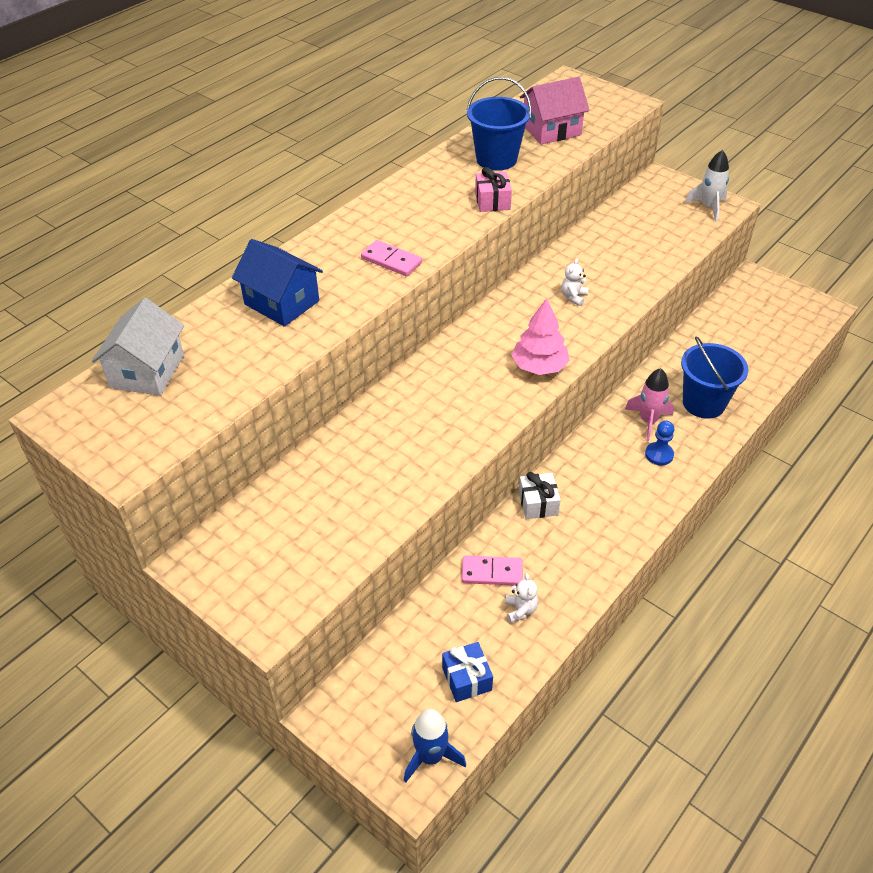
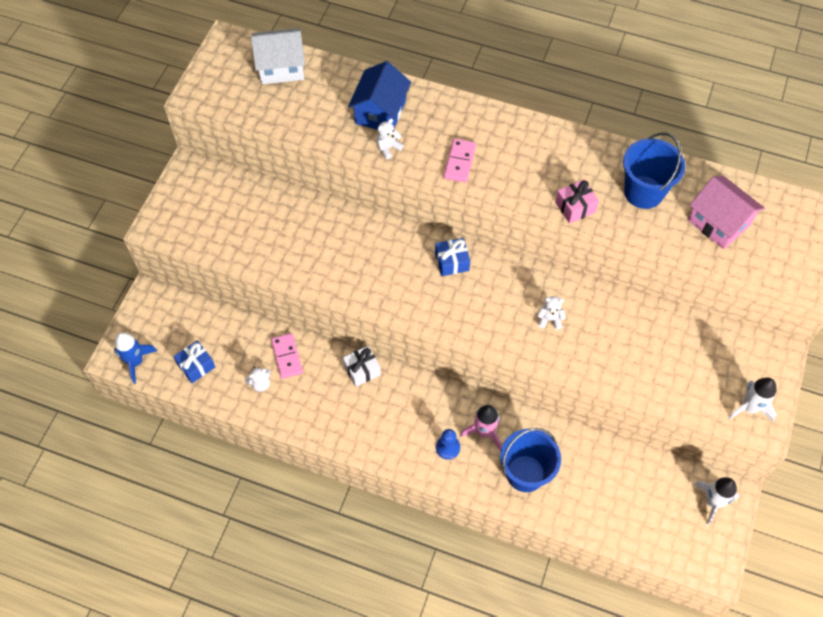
camera: 70 degrees right, 15 degrees up
pink tree [512,298,570,375] -> none
none -> white teddy bear [377,118,404,159]
none -> blue gift [435,238,470,276]
none -> white rocket [693,477,739,526]

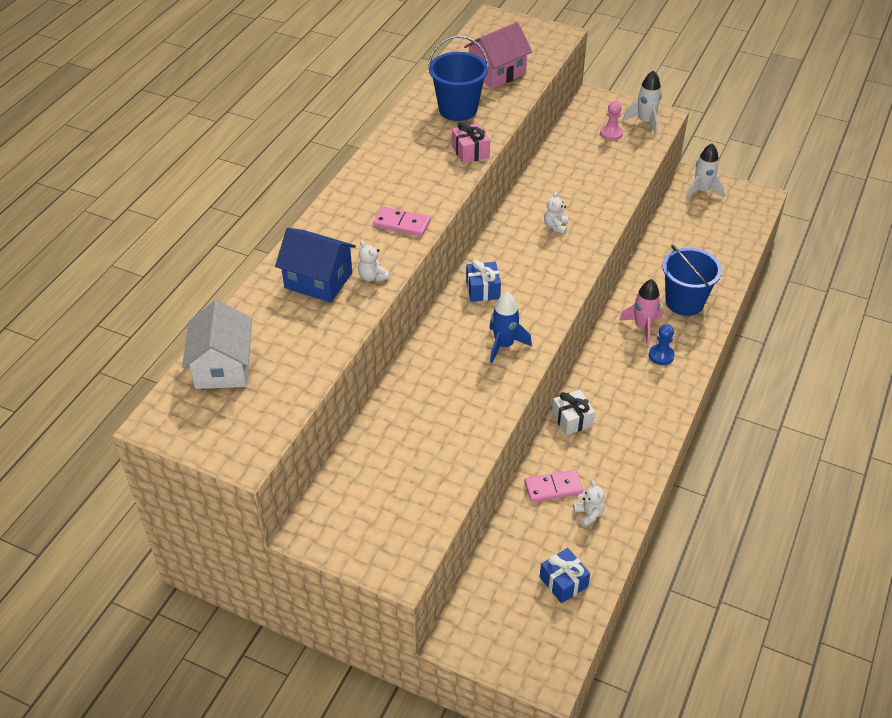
camera: 85 degrees left, 15 degrees down
blue rocket [114,332,157,384] -> blue rocket moved to [489,292,532,363]
none -> pink pawn [600,101,623,140]

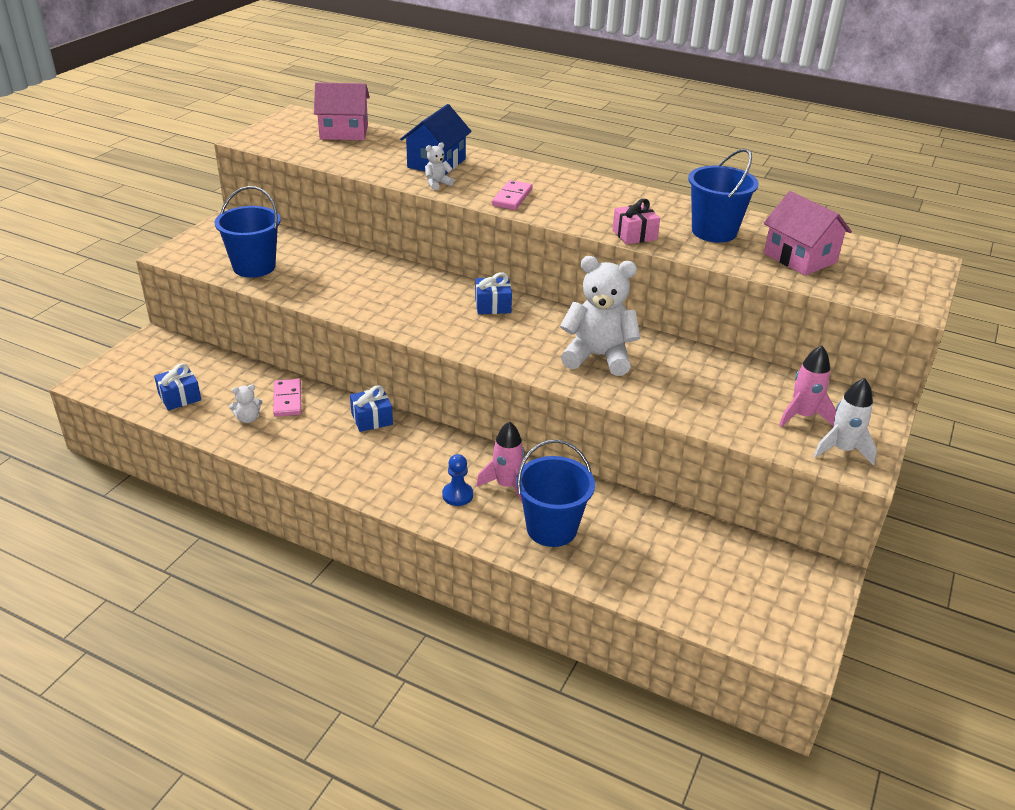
camera: 90 degrees right, 10 degrees down
white house [182,300,252,389] -> pink house [314,82,370,140]
blue rocket [489,292,532,363] -> none
white teddy bear [544,192,568,234] -> white teddy bear [560,256,640,376], size x2.33
white gift [552,390,595,435] -> blue gift [350,385,393,432]
pink pawn [600,101,623,140] -> pink rocket [779,345,836,427]
white rocket [685,143,724,200] -> none
none -> blue bucket [215,186,281,278]

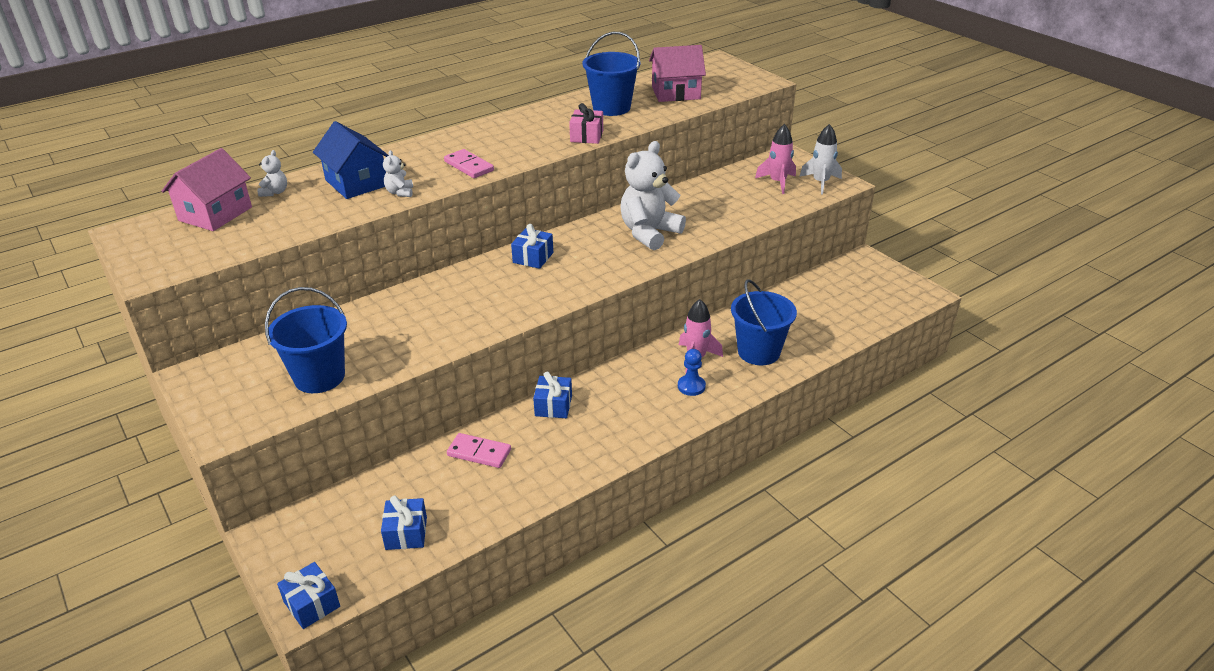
camera: 60 degrees left, 0 degrees up
white teddy bear [229,384,263,423] -> white teddy bear moved to [258,150,287,197]
none -> blue gift [277,562,340,629]

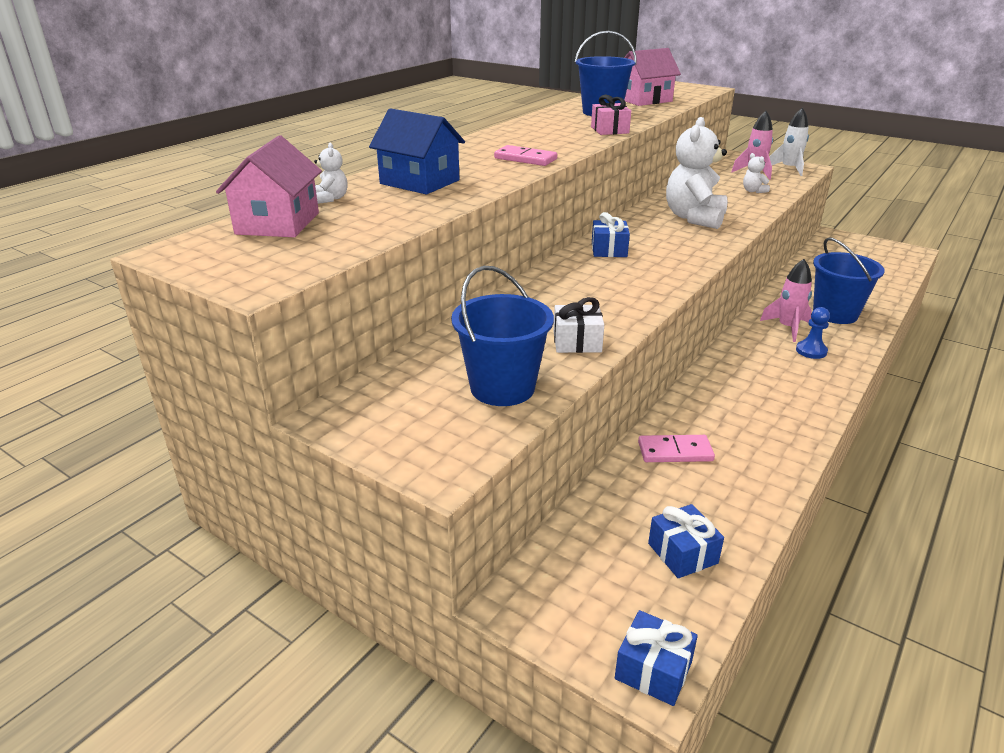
camera: 20 degrees left, 5 degrees down
white teddy bear [383,150,413,197] -> white teddy bear moved to [743,153,770,193]
blue gift [533,372,572,418] -> none
none -> white gift [554,297,604,353]

